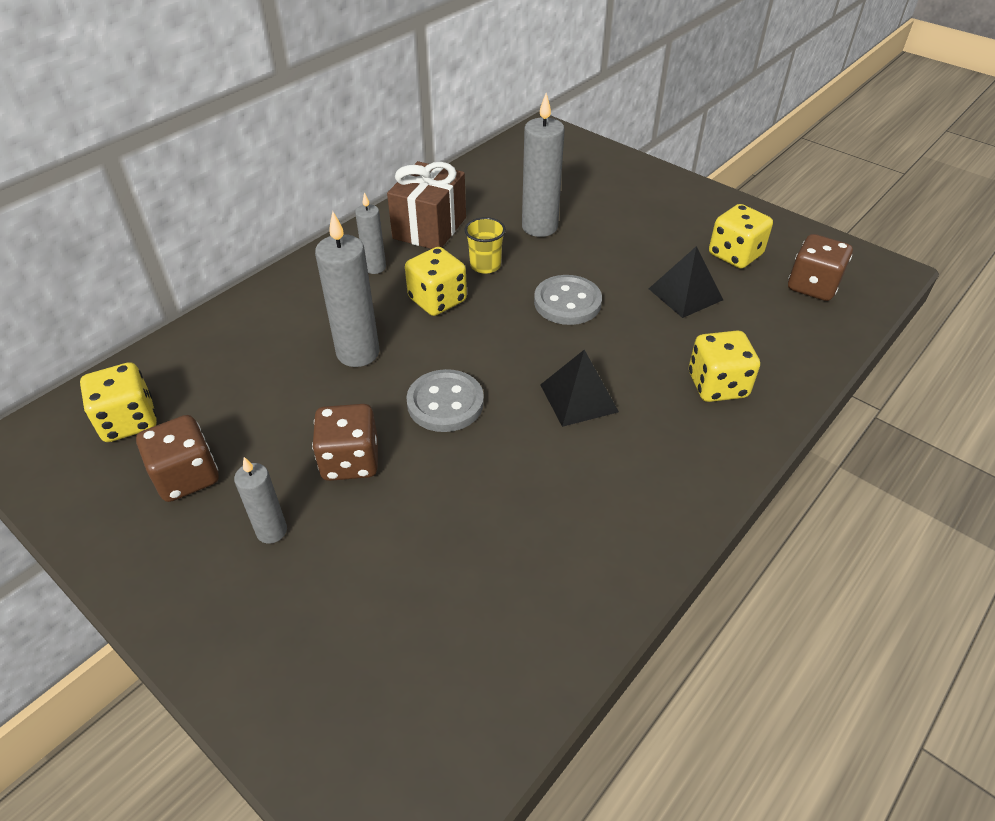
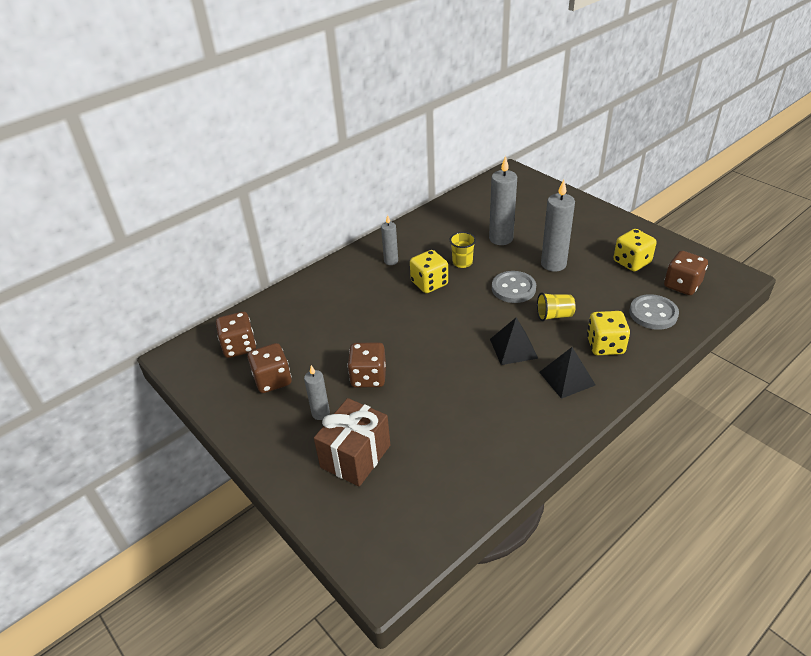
camera: 10 degrees right, 5 degrees down
yellow dice [80,362,157,442] -> brown dice [216,312,256,358]
grey candle [315,211,380,367] -> grey candle moved to [541,180,575,272]
brown gift [387,161,466,249] -> brown gift moved to [314,398,390,487]
grey button [406,369,484,432] -> grey button moved to [629,294,679,330]
black pyramid [649,246,723,318] -> black pyramid moved to [539,347,596,399]
none -> yellow cup [537,292,576,321]

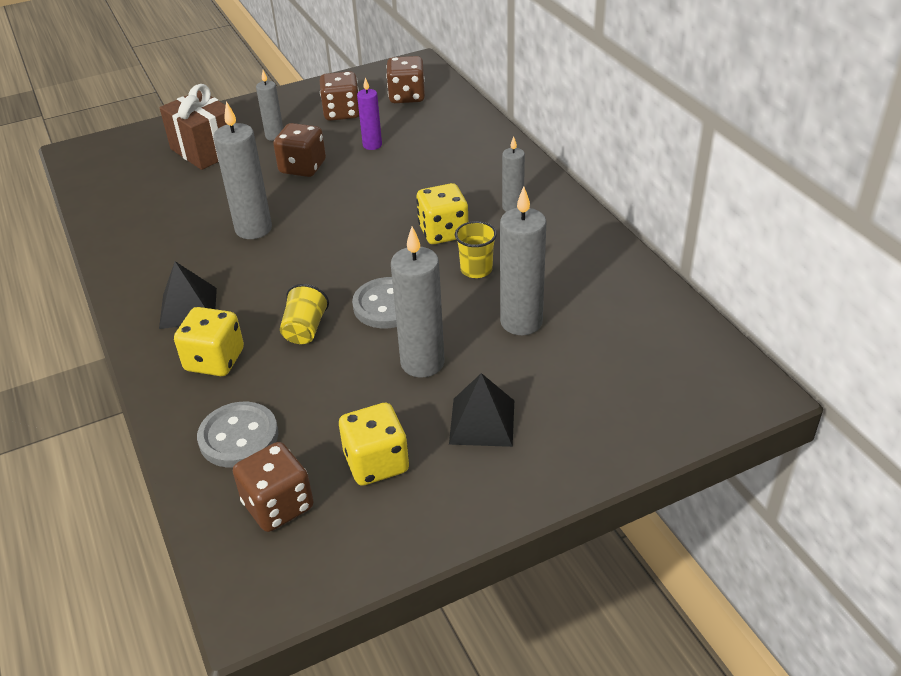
camera: 105 degrees right, 0 degrees up
black pyramid [490,318,538,365] -> black pyramid moved to [449,373,514,447]
none -> grey candle [213,101,272,239]
none -> purple candle [357,77,382,150]

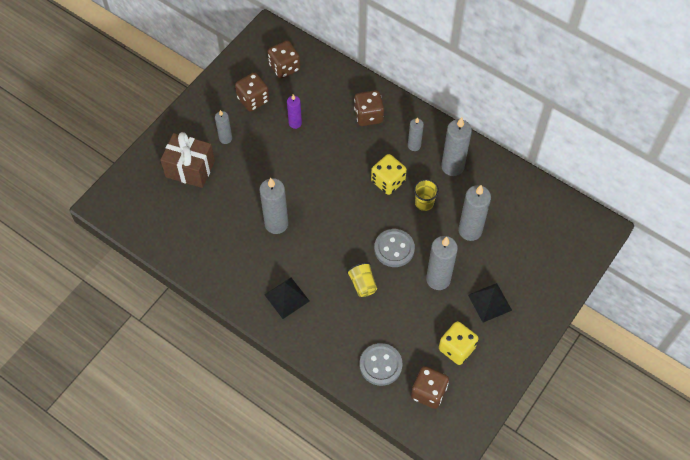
camera: 30 degrees left, 20 degrees up
yellow dice [174,307,244,376] -> none
brown dice [273,123,326,177] -> brown dice moved to [354,90,384,126]
none -> grey candle [441,117,472,176]

